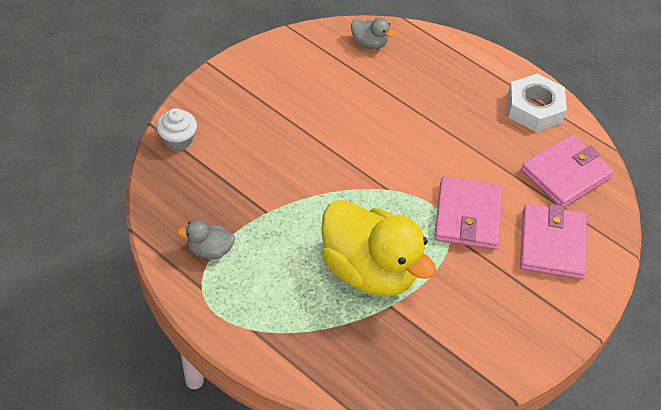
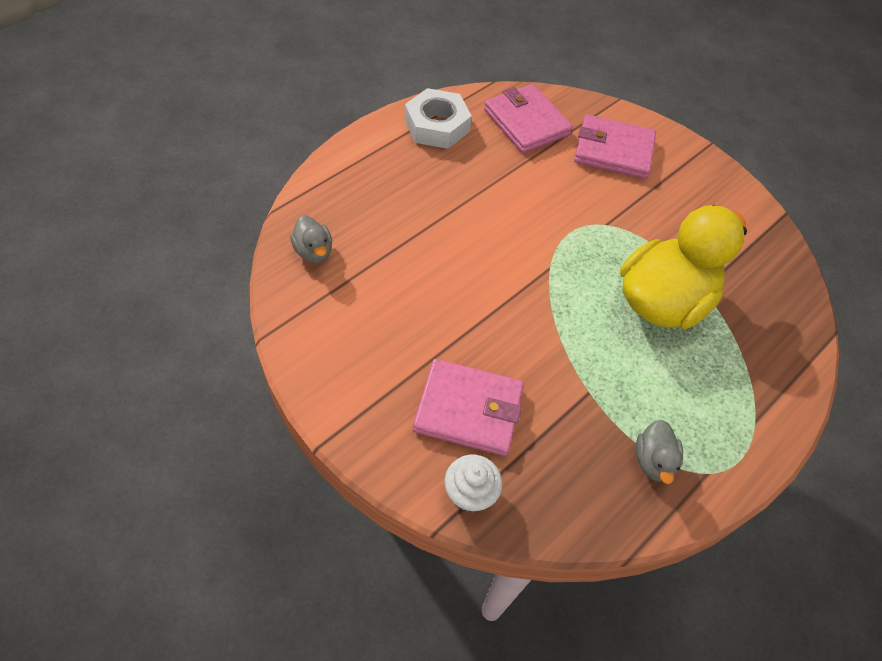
camera: 85 degrees left, 5 degrees up
grey duck [351,18,395,49] -> grey duck turned 120 degrees clockwise [290,215,332,263]
pink wallet [434,176,502,250] -> pink wallet moved to [413,359,524,456]

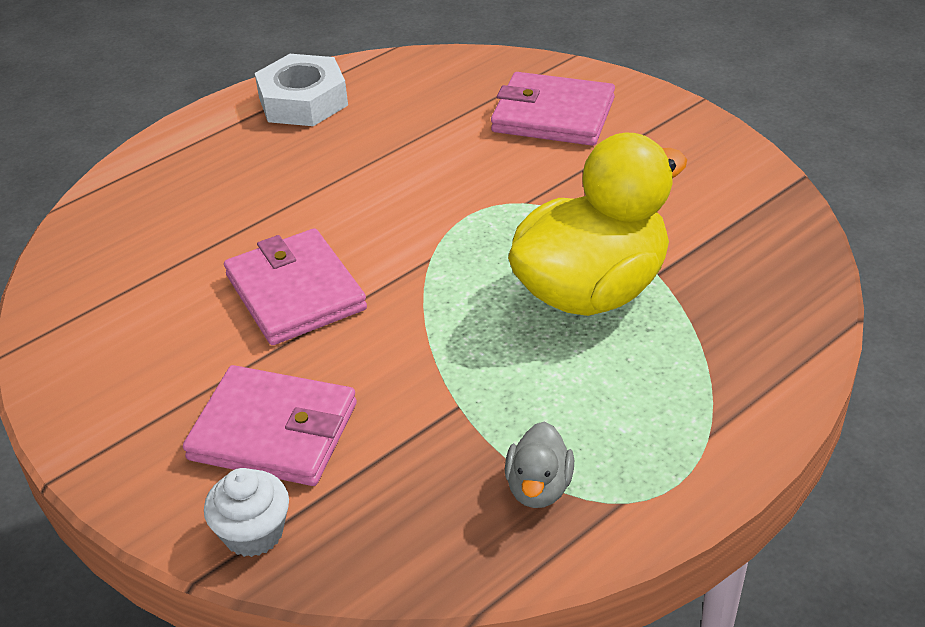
camera: 10 degrees right, 15 degrees down
grey duck [290,215,332,263] -> none
pink wallet [484,84,573,153] -> pink wallet moved to [224,228,367,345]

